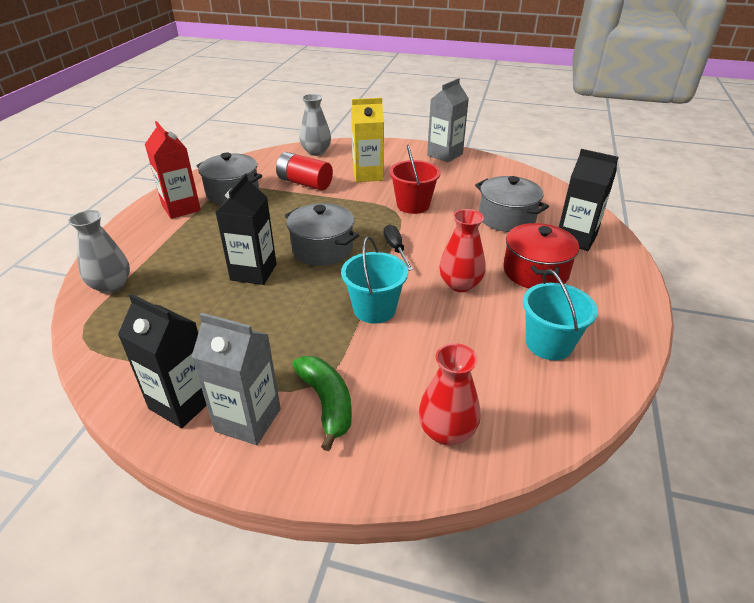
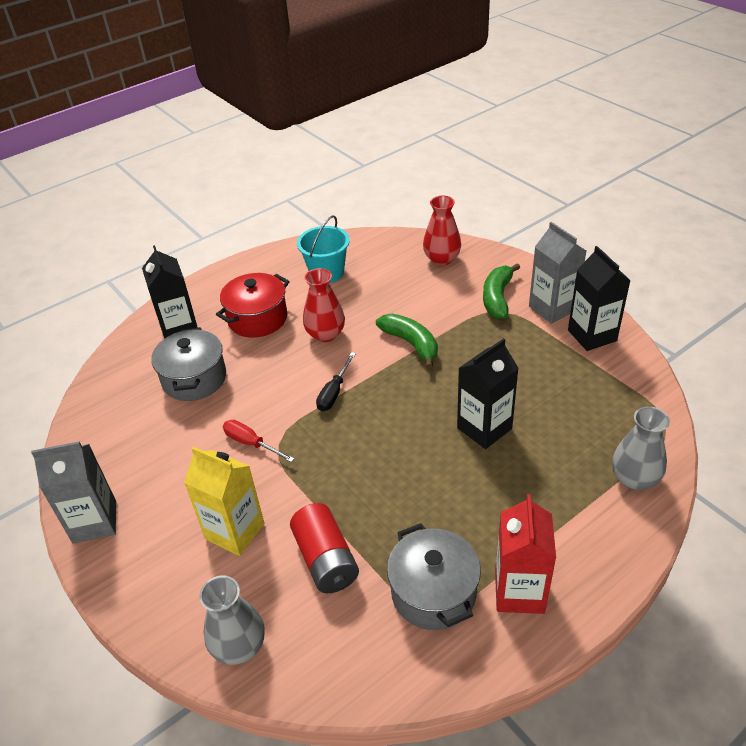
camera: 140 degrees left, 5 degrees up
grey pot [285,203,359,266] -> none
turquoise bucket [341,236,408,323] -> green banana [376,314,438,369]
red bucket [389,145,441,214] -> red screwdriver [223,420,295,462]

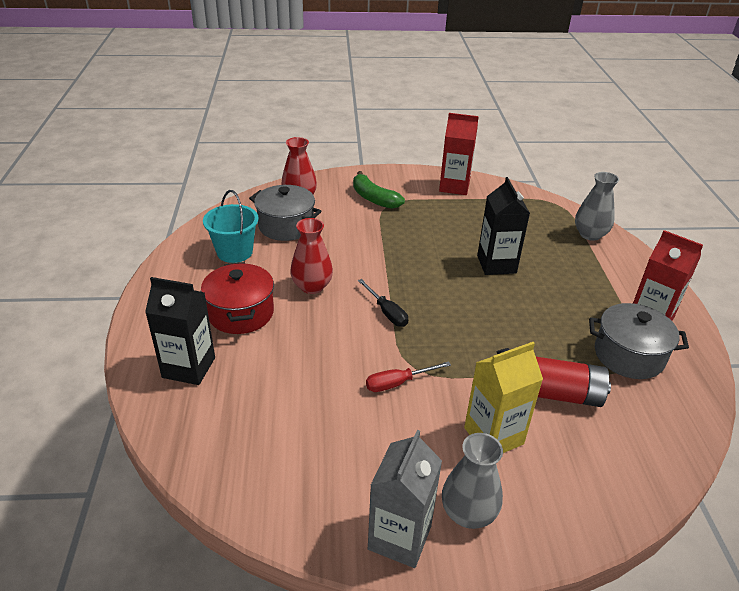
camera: 60 degrees left, 5 degrees down
grey pot [151,327,226,401] -> grey pot moved to [249,185,322,241]
grey vase [199,575,265,665] -> grey vase moved to [442,433,503,529]
green banana [376,314,438,369] -> none
grey carton [529,222,586,324] -> none
black carton [568,246,631,351] -> red carton [439,113,479,195]

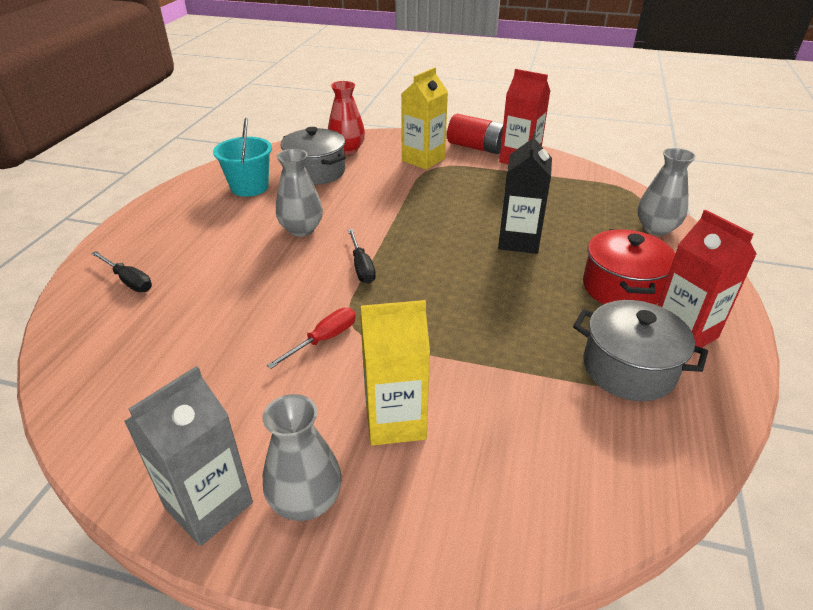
camera: 20 degrees right, 0 degrees up
black carton [145,277,215,385] -> black screwdriver [91,251,152,292]
red pot [201,262,274,334] -> red pot moved to [583,229,675,305]
red vase [290,218,333,294] -> grey vase [276,149,323,237]
green banana [353,171,405,209] -> yellow carton [401,67,448,170]
red screwdriver [366,361,451,392] -> red screwdriver turned 135 degrees clockwise [267,308,356,369]
red battery [536,357,611,407] -> red battery moved to [447,114,503,154]

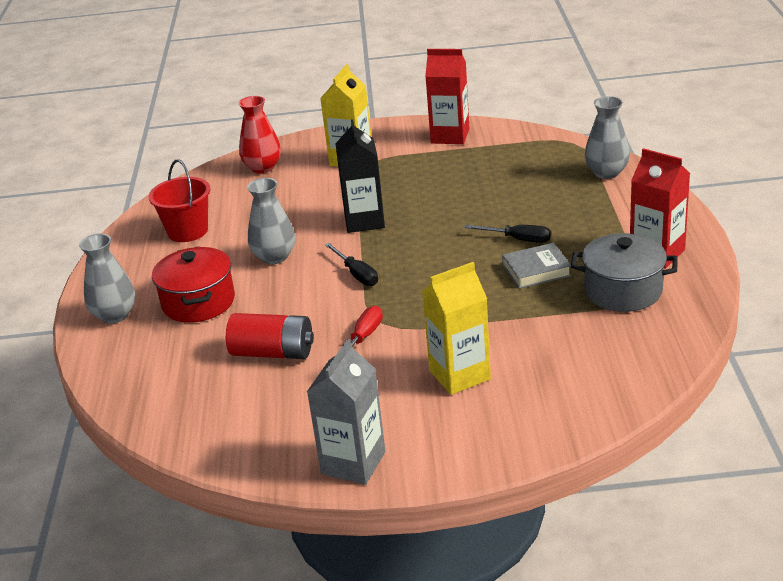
camera: 15 degrees left, 5 degrees down
black screwdriver [91,251,152,292] -> black screwdriver moved to [464,225,551,243]
turquoise bucket [213,118,272,197] -> red bucket [148,159,210,242]
grey vase [263,394,342,521] -> grey vase moved to [79,234,135,324]
grey pot [280,127,346,185] -> none
red battery [447,114,503,154] -> red battery moved to [226,313,314,359]
black carton [498,131,552,254] -> black carton moved to [335,119,385,233]
red pot [583,229,675,305] -> red pot moved to [152,246,235,323]
none -> grey book [502,243,571,289]

